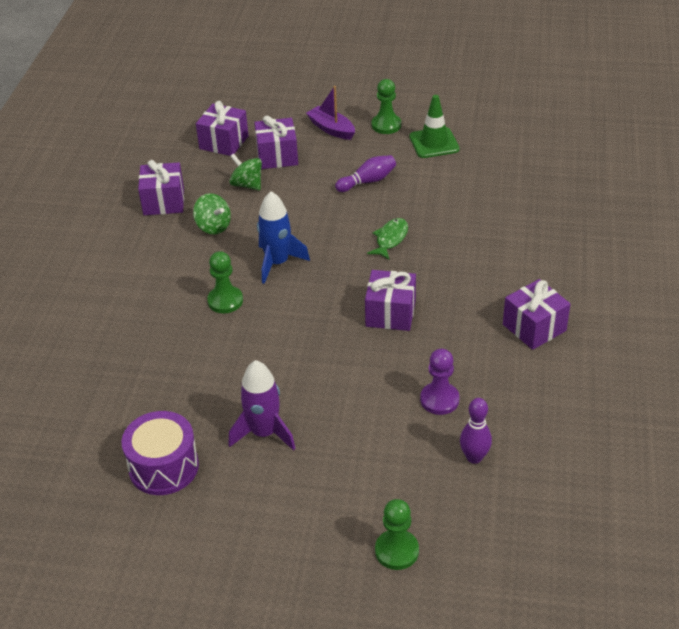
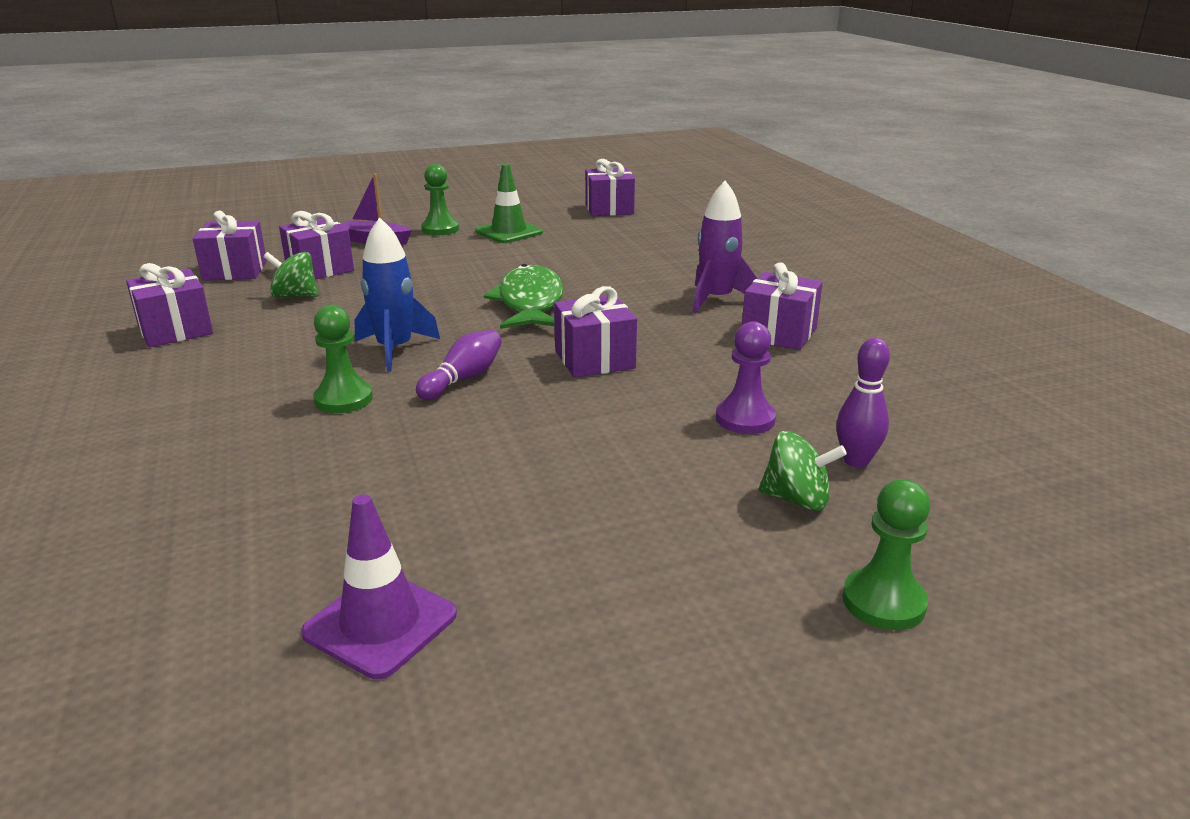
camera: 30 degrees left, 15 degrees down
purple drum [121,411,199,495] -> purple traffic cone [301,494,457,679]
green spinning top [193,193,231,234] -> green spinning top moved to [759,431,847,511]
purple rocket [228,360,296,451] -> purple rocket moved to [693,181,757,314]
purple bowling pin [335,155,396,192] -> purple bowling pin moved to [416,330,502,400]
green fish [367,218,408,260] -> green fish [484,264,563,329], size x1.78
none -> purple gift [585,159,635,216]

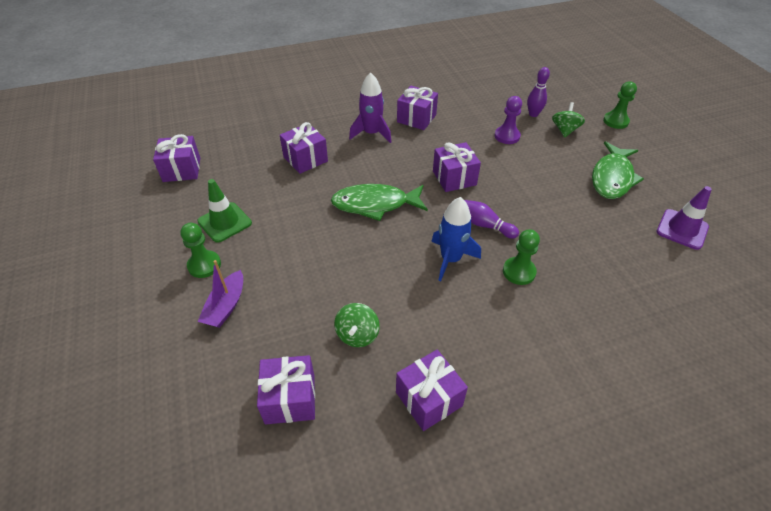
camera: 90 degrees left, 20 degrees up
purple gift [279,211,354,279] -> purple gift moved to [280,122,328,174]
none -> green fish [592,141,644,199]

